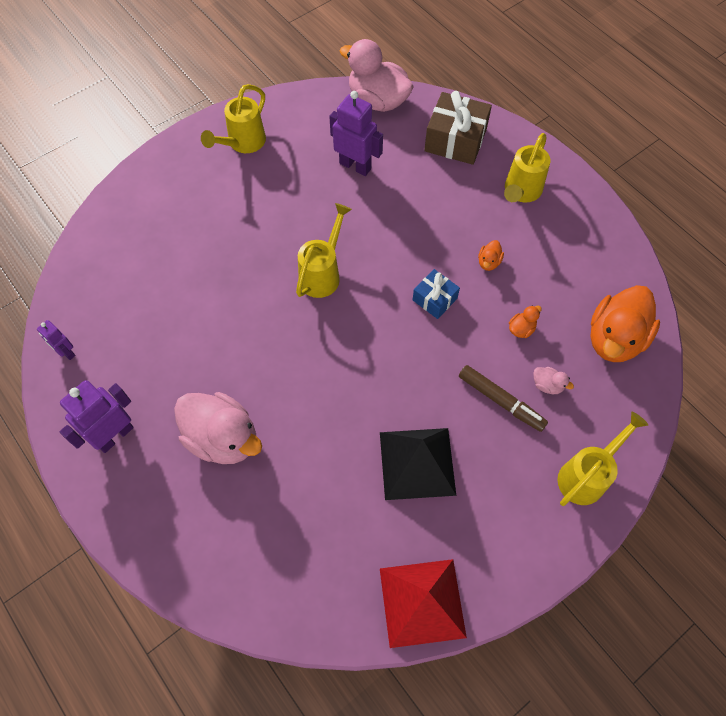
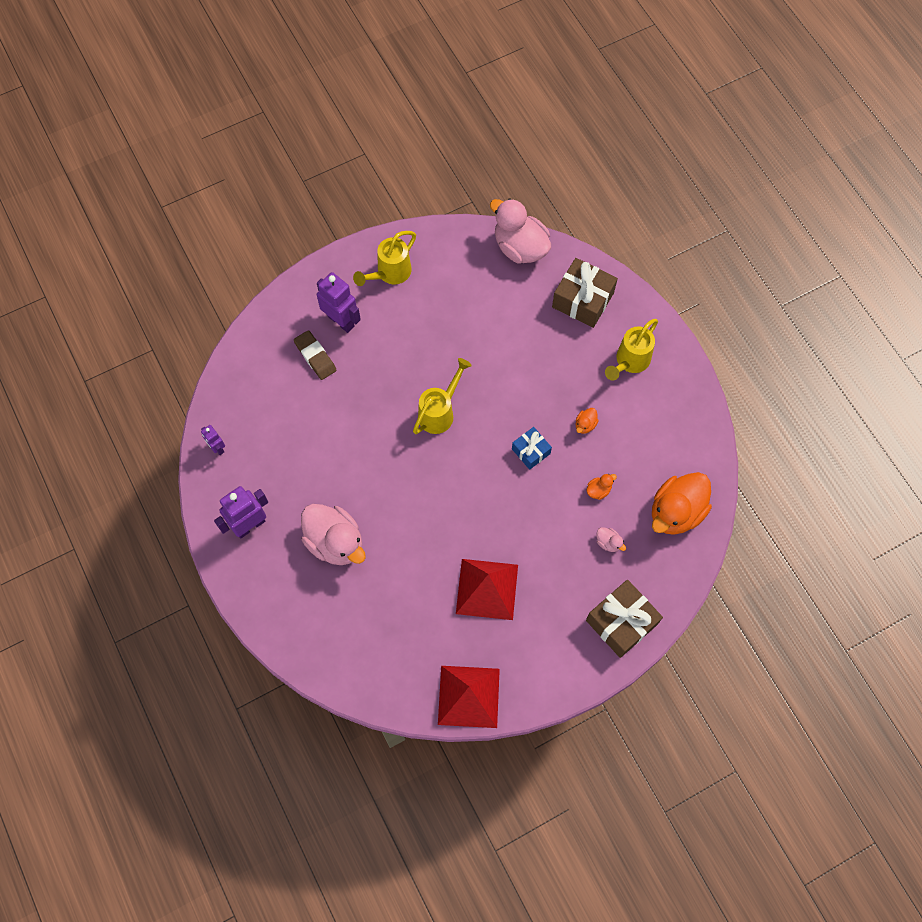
camera: 10 degrees right, 5 degrees up
purple robot [329,91,383,176] -> purple robot moved to [317,272,361,333]
black pyramid [380,428,456,500] -> red pyramid [456,559,518,620]
brown marker [459,365,548,432] -> none
yellow watering can [557,412,648,506] -> brown gift [586,580,663,658]
none -> brown eraser [294,330,336,380]

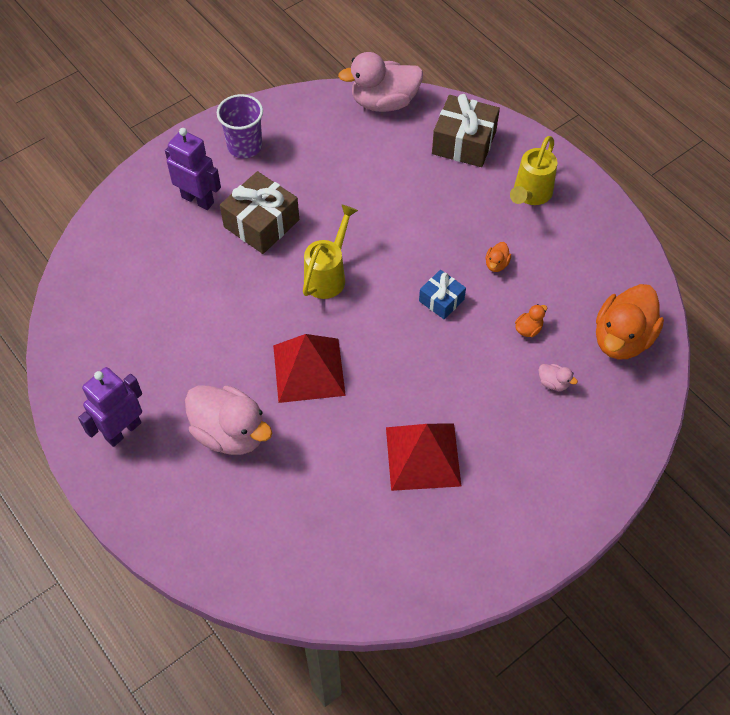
camera: 10 degrees left, 10 degrees down
purple robot [201,425,225,455] -> none
brown eraser [294,330,336,380] -> none
yellow watering can [353,231,416,286] -> purple cup [217,94,263,158]
red pyramid [438,666,500,728] -> red pyramid moved to [273,334,346,403]
pink duck [490,198,551,264] -> pink duck turned 45 degrees counterclockwise [338,52,423,112]
brown gift [586,580,663,658] -> brown gift moved to [220,171,299,254]

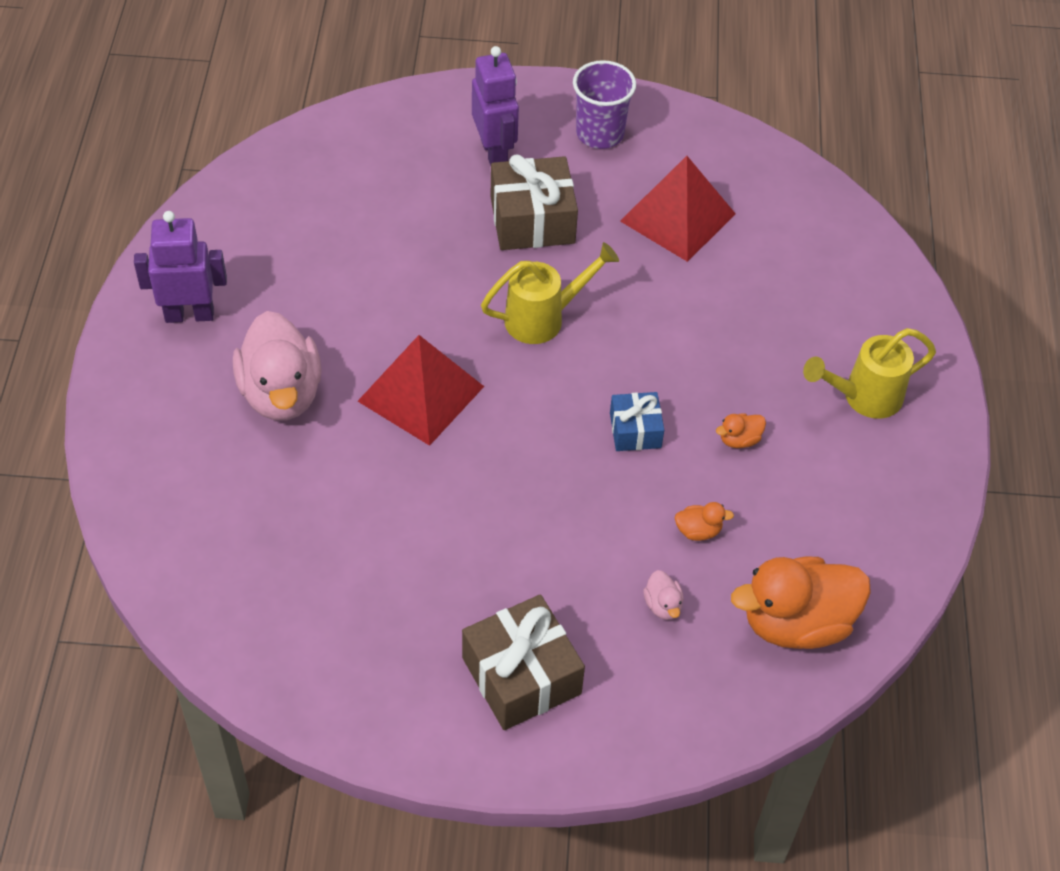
camera: 40 degrees right, 5 degrees down
pink duck [338,52,423,112] -> none
red pyramid [386,423,461,491] -> red pyramid moved to [620,156,736,262]
brown gift [432,94,500,167] -> brown gift moved to [462,594,585,730]

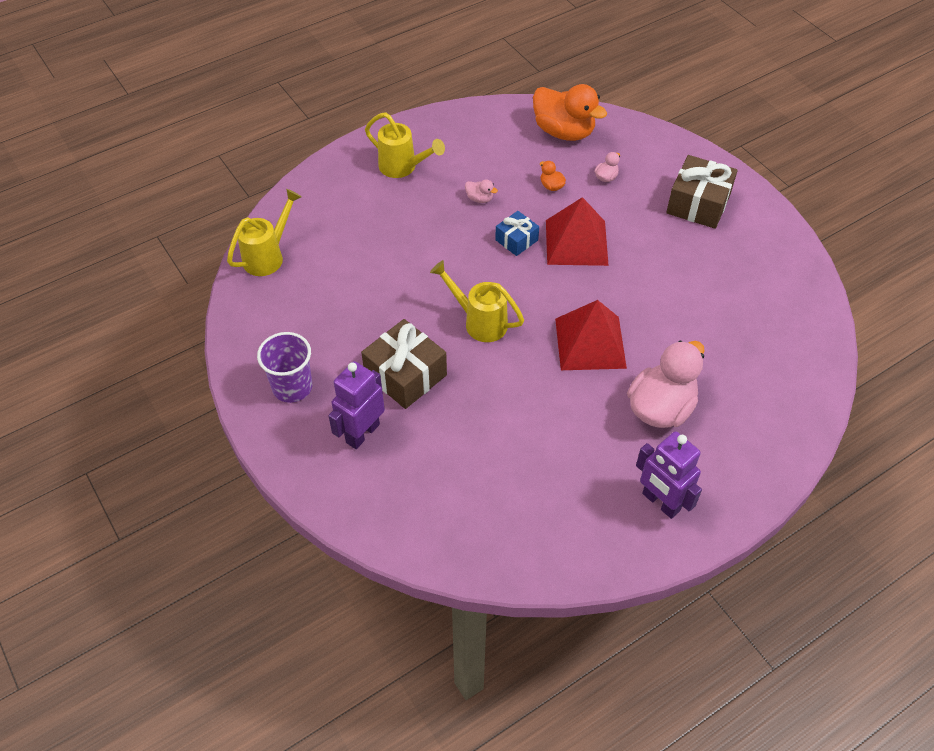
camera: 125 degrees left, 0 degrees up
red pyramid [620,156,736,262] -> red pyramid moved to [546,197,609,266]
orange duck [716,413,766,448] -> pink duck [465,180,498,203]
none -> yellow watering can [227,189,302,276]

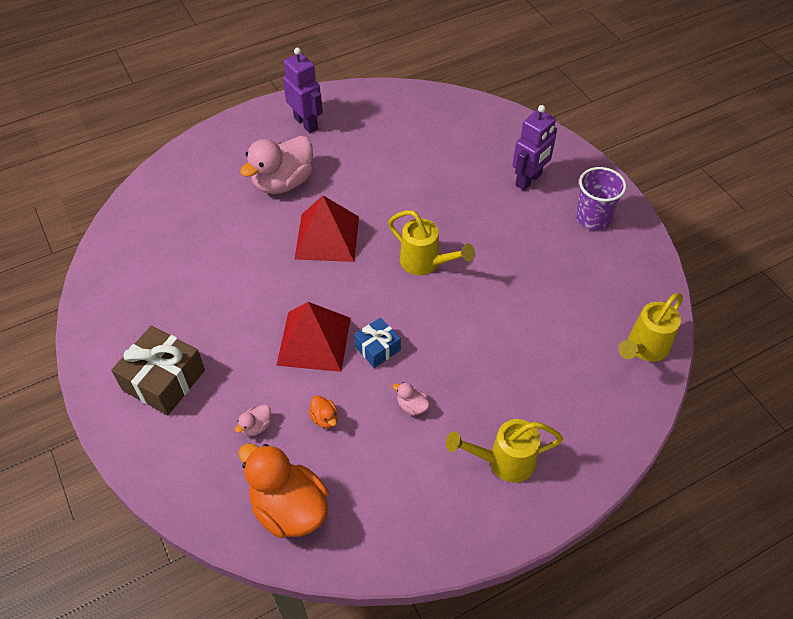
camera: 175 degrees left, 0 degrees up
brown gift [361,319,447,409] -> none
yellow watering can [365,112,445,178] -> yellow watering can turned 45 degrees counterclockwise [446,419,563,483]

